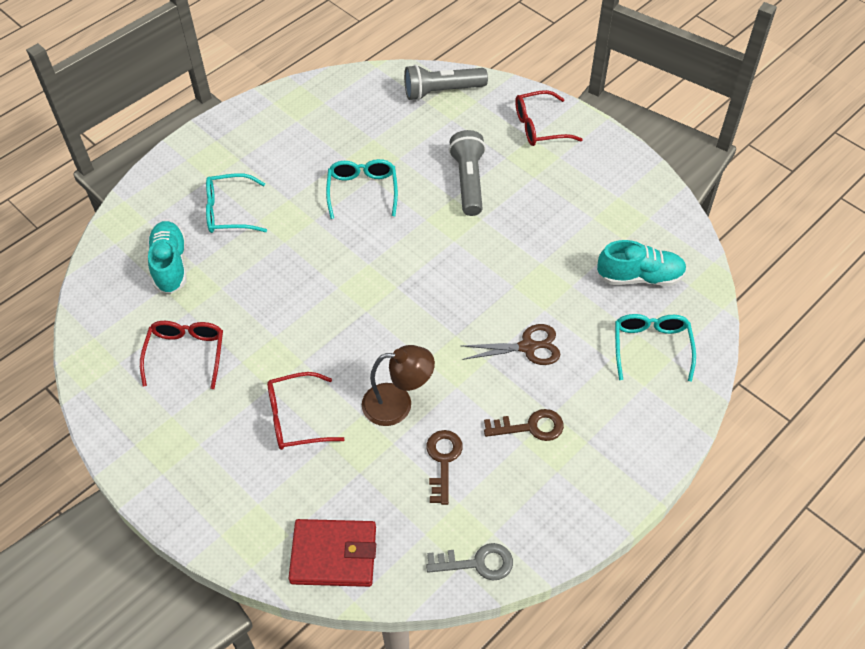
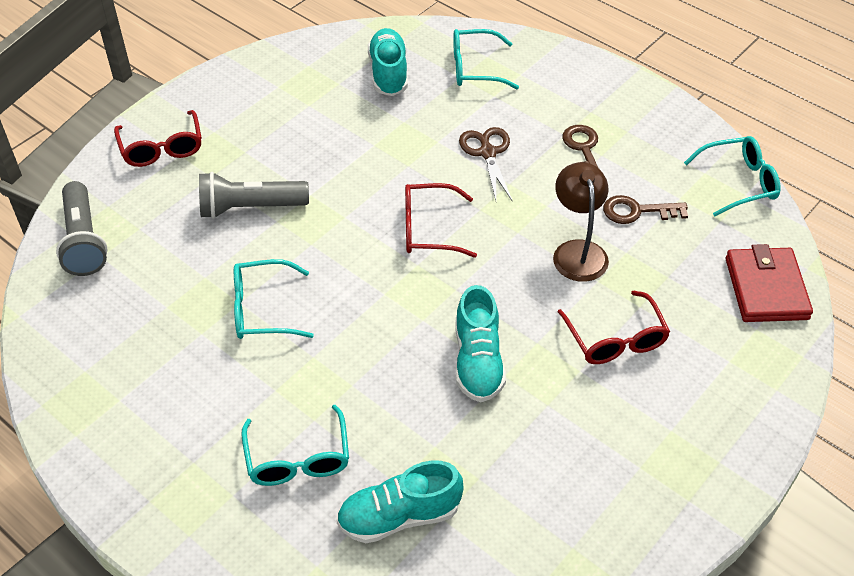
camera: 95 degrees left, 5 degrees down
red glasses [140,321,223,389] -> red glasses moved to [405,183,477,258]
grey key [426,543,513,580] -> turquoise glasses [684,136,781,216]
none -> turquoise shoe [455,285,506,402]

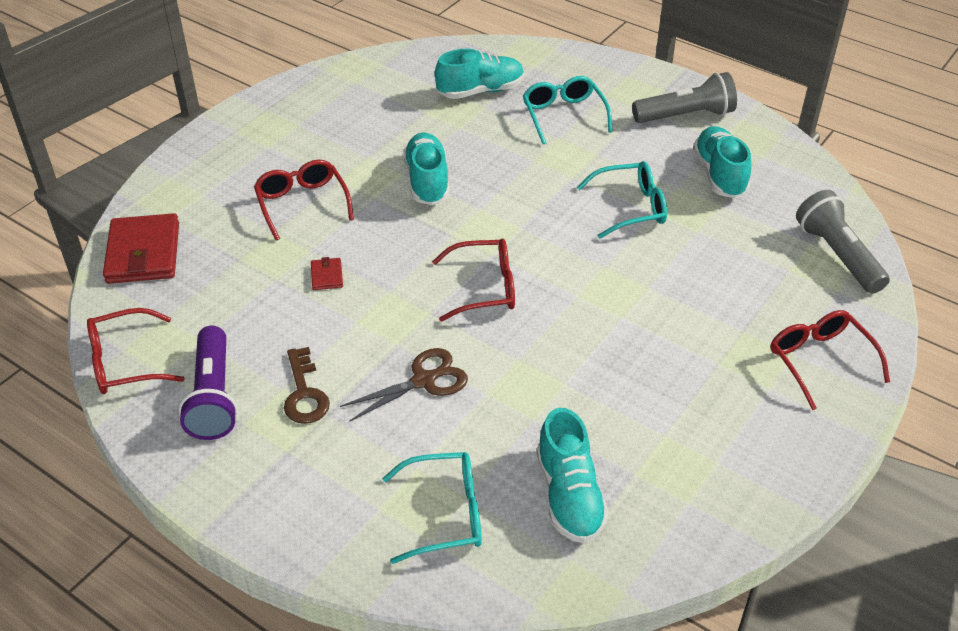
camera: 175 degrees right, 5 degrees down
grey flashlight [199,172,309,219] -> grey flashlight moved to [632,72,737,123]
brown scissors [459,127,513,202] -> brown scissors turned 105 degrees counterclockwise [340,348,468,422]
brown lamp [553,162,609,282] -> red wallet [311,257,343,290]
brown key [603,195,688,224] -> none
turquoise glasses [684,136,781,216] -> red glasses [87,308,185,394]
none -> purple flashlight [178,326,238,440]
none -> turquoise shoe [693,126,751,198]

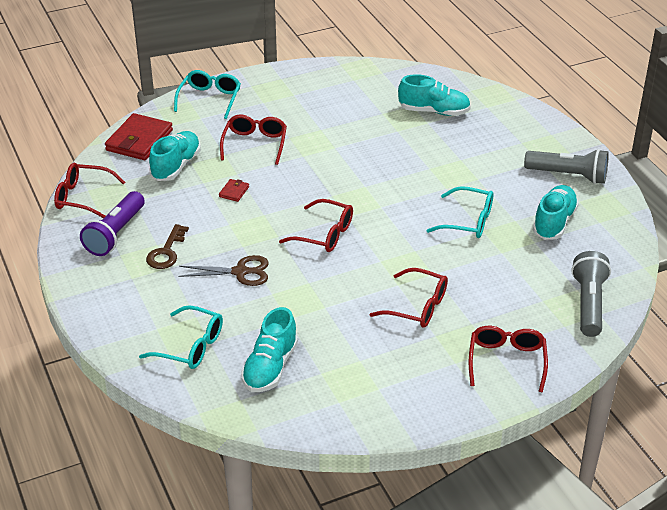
camera: 30 degrees right, 5 degrees down
turquoise shoe [403,133,449,205] -> turquoise shoe moved to [149,131,201,181]
turquoise glasses [523,76,613,145] -> turquoise glasses moved to [174,70,241,119]
none -> red glasses [369,268,448,328]

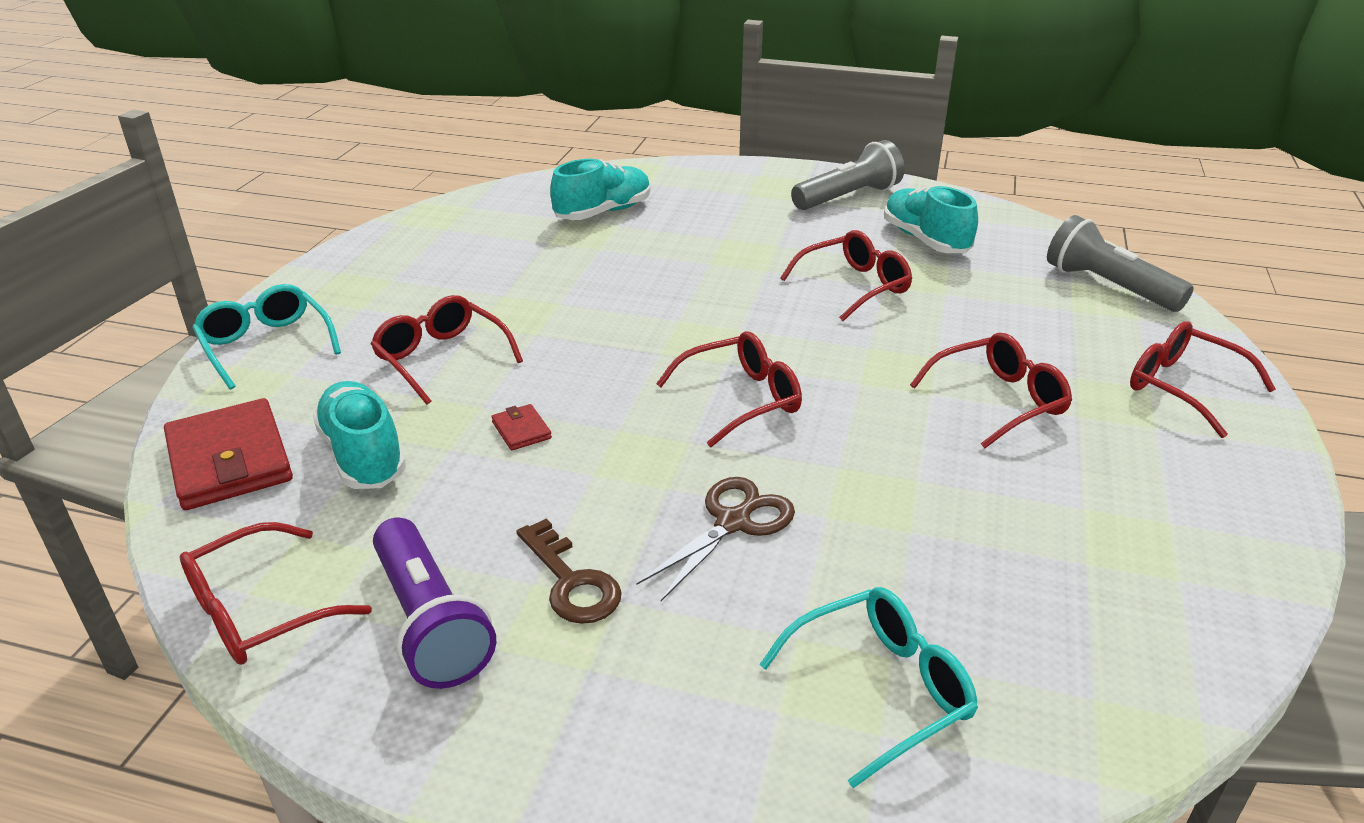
camera: 50 degrees left, 5 degrees down
turquoise shoe [241,307,298,392] -> none
turquoise glasses [426,186,493,238] -> red glasses [780,230,912,321]

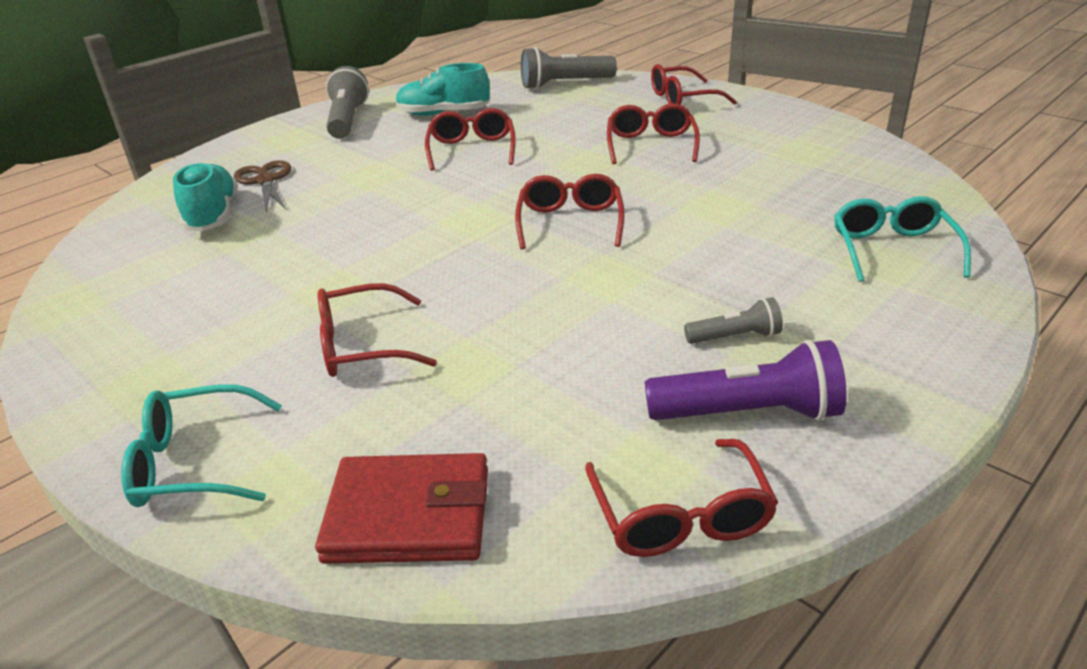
camera: 60 degrees left, 0 degrees up
turquoise shoe [313,381,406,489] -> none
red wallet [491,404,552,451] -> none
brown key [516,519,622,624] -> grey flashlight [684,297,783,344]
brown scissors [636,477,795,601] -> brown scissors moved to [234,160,291,212]

